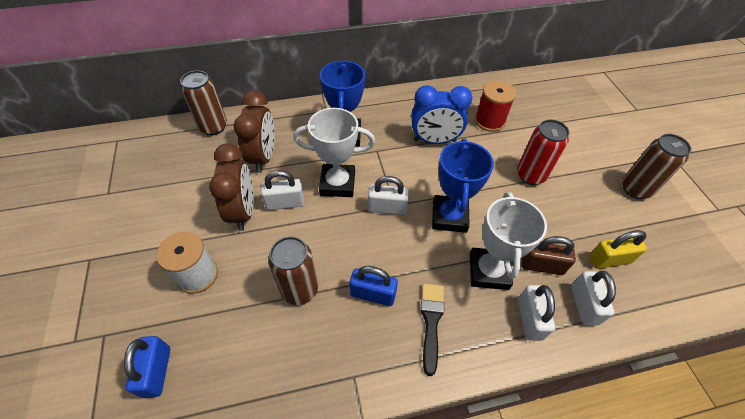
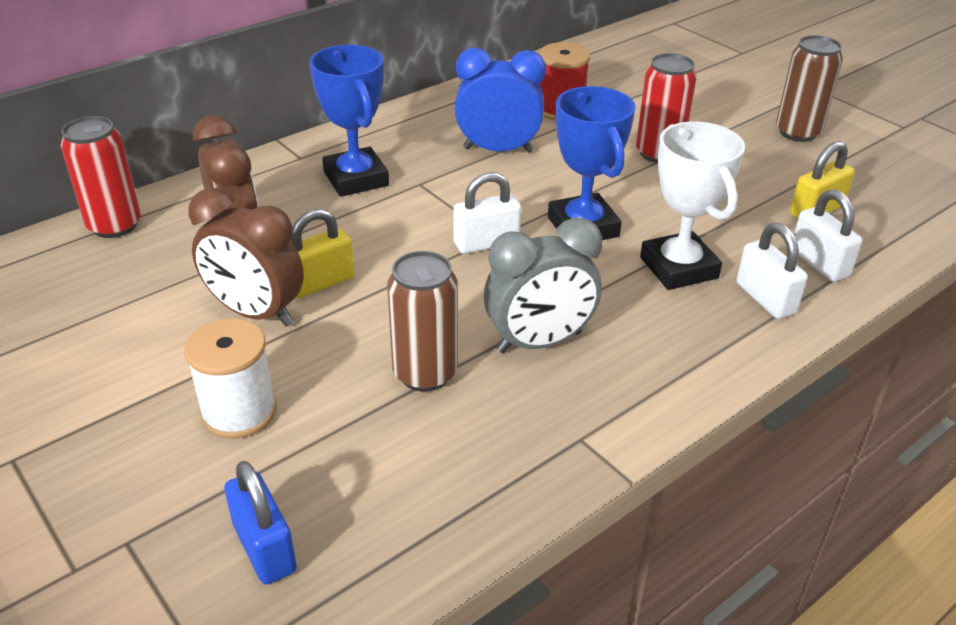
camera: 25 degrees left, 15 degrees down
brown can [180,70,227,135] -> red can [61,116,141,238]
brown clock [209,143,254,231] -> brown clock turned 150 degrees clockwise [189,188,304,327]
white padlock [261,170,304,210] -> yellow padlock [291,209,355,299]
white trophy [293,108,375,197] -> none
blue padlock [350,266,398,306] -> grey clock [484,218,602,354]
blue clock [411,85,472,144] -> blue clock turned 150 degrees counterclockwise [455,48,546,153]
black brush [421,284,444,376] -> none
brown padlock [522,236,576,275] -> none

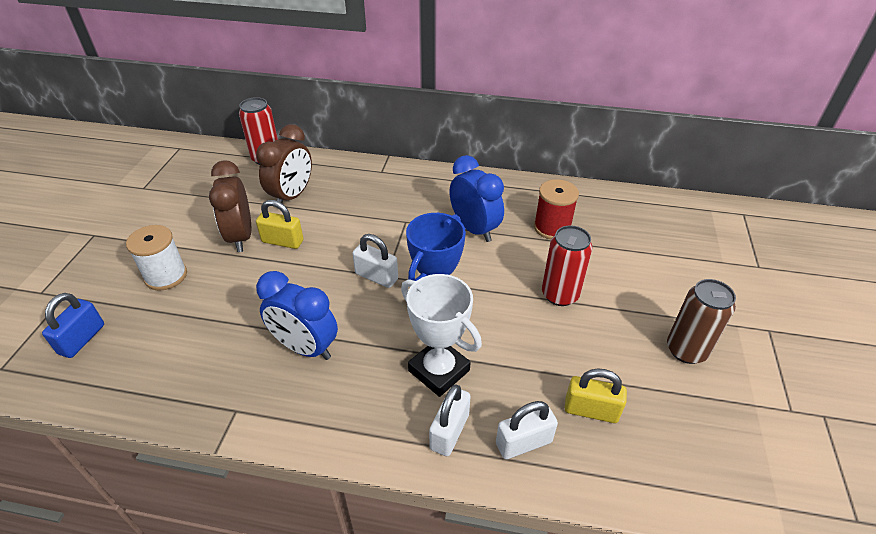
camera: 50 degrees right, 5 degrees up
blue trophy [309,45,389,197] -> none
brown can [387,251,458,392] -> none
grey clock [484,218,602,354] -> blue clock [256,271,338,360]
white trophy [640,122,745,290] -> white trophy turned 75 degrees counterclockwise [401,274,482,397]
white padlock [794,189,863,282] -> white padlock turned 45 degrees clockwise [496,401,558,459]

